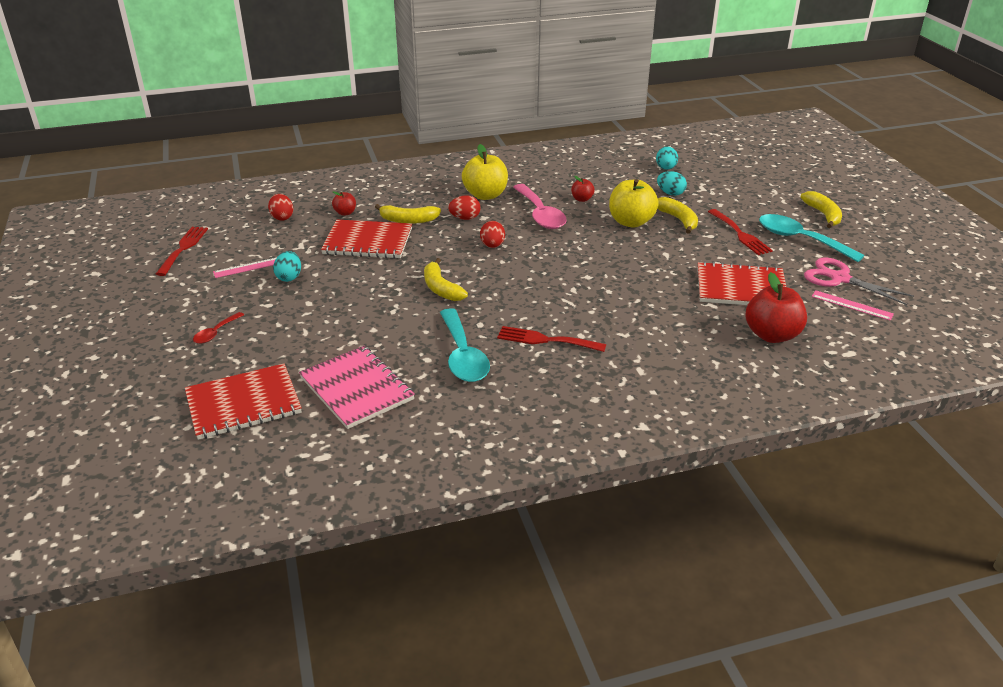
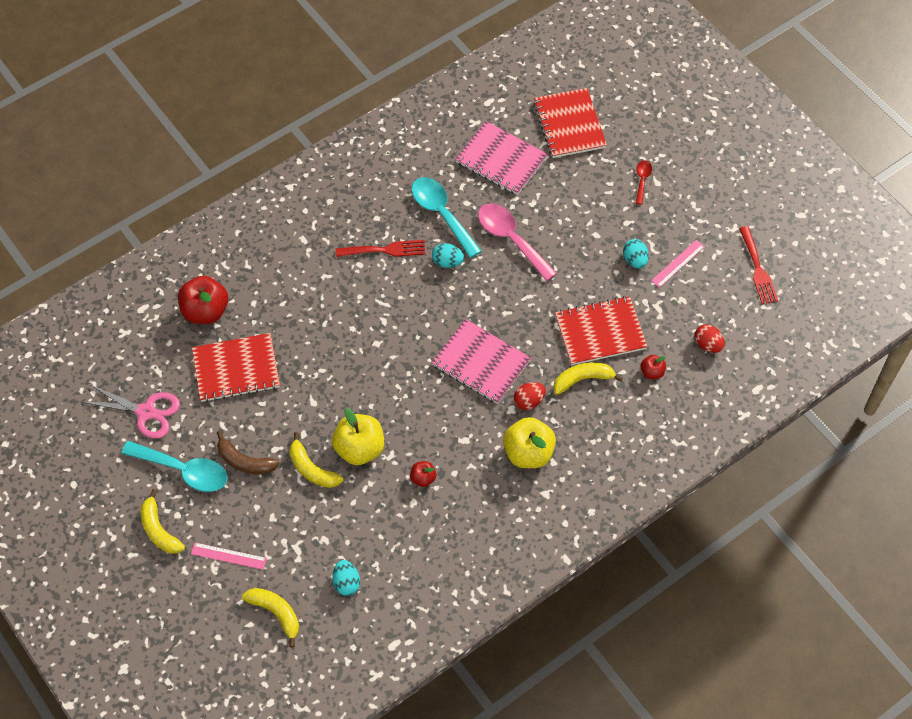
camera: 160 degrees right, 25 degrees up
red notebook [185,363,302,440] -> red notebook turned 60 degrees counterclockwise [534,88,607,158]
yellow banana [424,258,468,301] -> yellow banana moved to [242,588,299,648]
red egg [480,221,505,248] -> pink notebook [432,319,531,404]
pink spoon [513,184,567,229] -> pink spoon moved to [478,203,557,281]
turquoise egg [657,171,687,196] -> turquoise egg moved to [432,243,464,268]
red fork [708,209,773,255] -> brown banana [217,431,279,474]
pink ruler [812,290,894,321] -> pink ruler moved to [191,543,267,570]

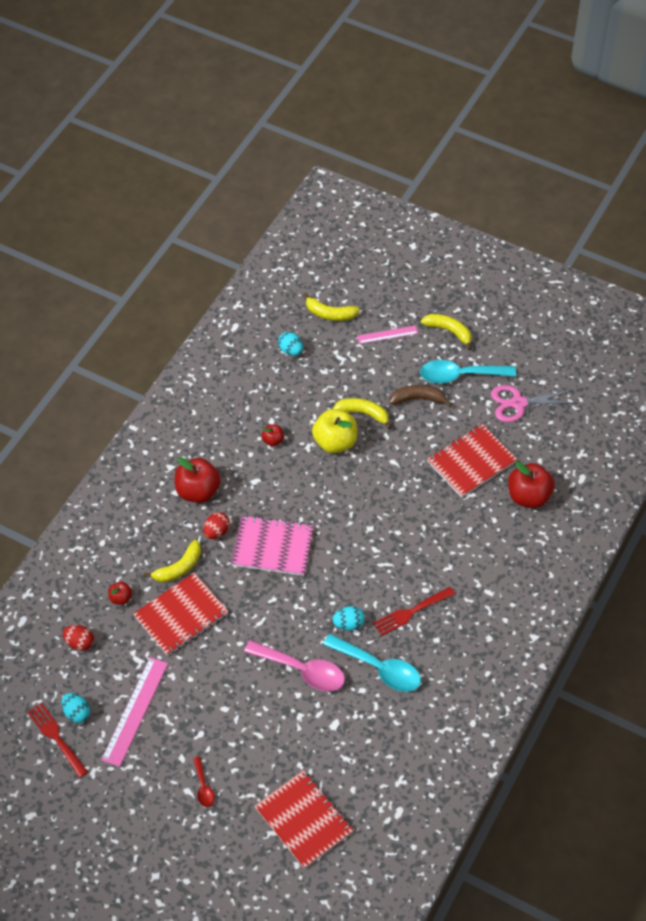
camera: 155 degrees right, 5 degrees down
pink notebook [455,121,548,195] -> none
yellow apple [503,417,556,468] -> red apple [174,457,221,503]
turquoise egg [623,239,649,268] -> turquoise egg moved to [62,693,90,723]
pink ruler [651,240,705,288] -> pink ruler [101,657,168,767], size x1.72

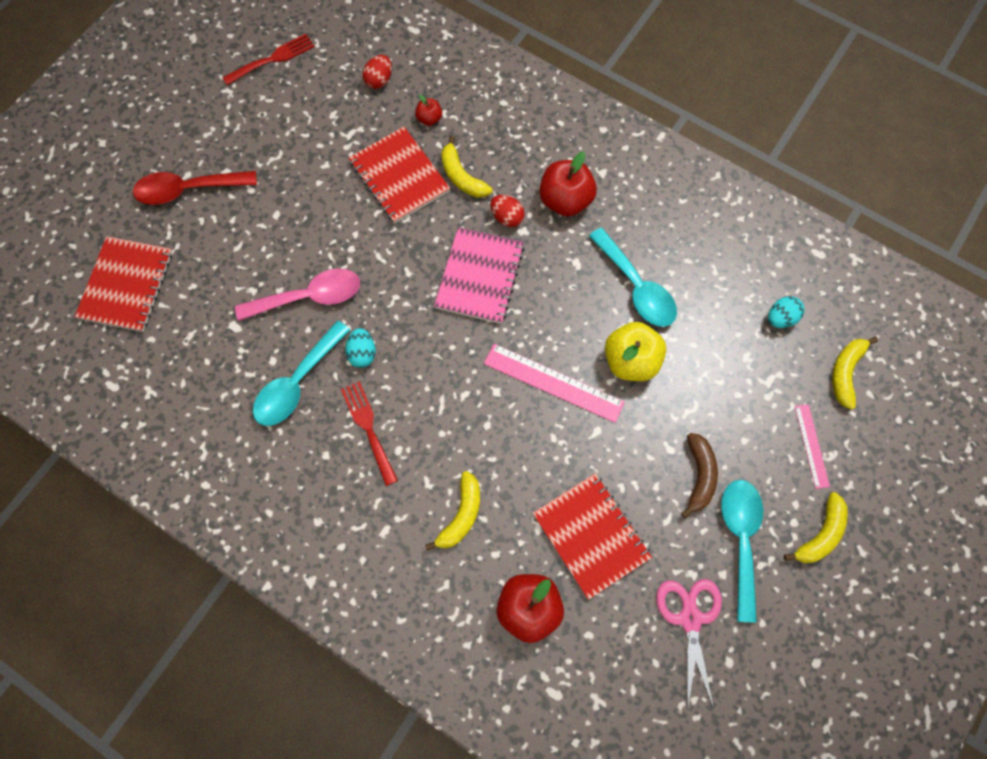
camera: 95 degrees right, 15 degrees up
turquoise egg [62,693,90,723] -> none
pink ruler [101,657,168,767] -> pink ruler moved to [484,344,625,423]
red spoon [193,757,215,807] -> red spoon [133,171,257,205], size x2.00
pink spoon [244,640,345,691] -> pink spoon turned 135 degrees counterclockwise [235,269,360,321]
red notebook [255,770,354,869] -> red notebook turned 45 degrees counterclockwise [75,236,173,332]
red apple [261,424,284,446] -> turquoise spoon [589,228,677,327]
yellow banana [333,398,392,429] -> yellow banana moved to [425,471,480,551]

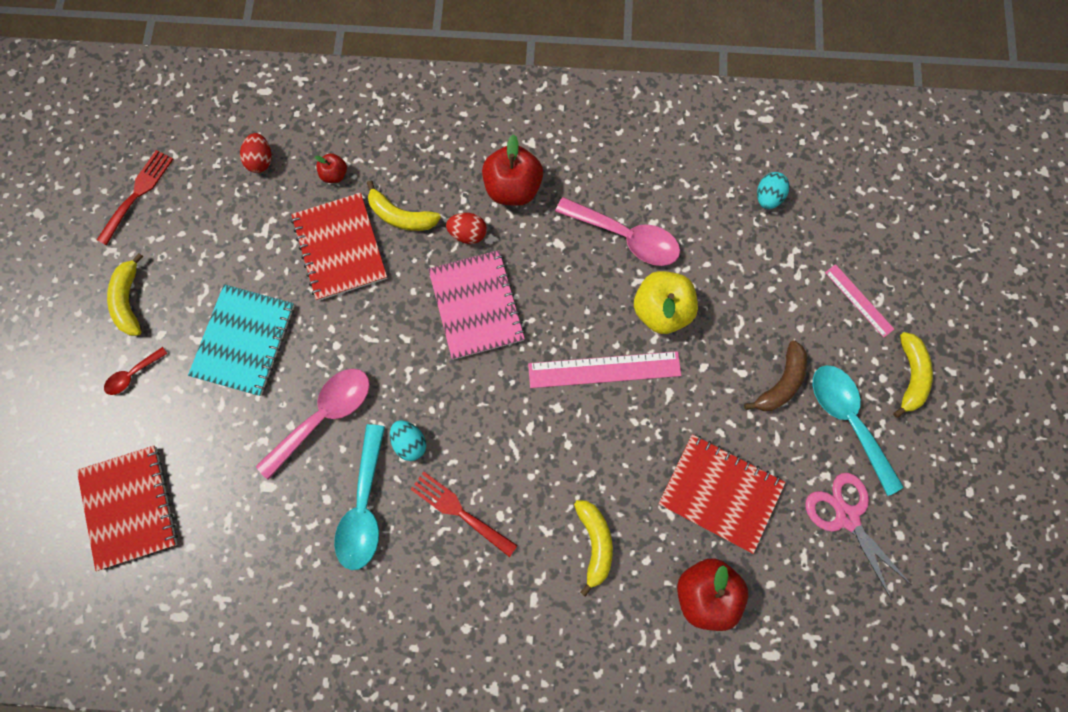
camera: 30 degrees left, 5 degrees up
red spoon [133,171,257,205] -> red spoon [104,347,168,395], size x0.50
red notebook [349,127,450,223] -> red notebook turned 45 degrees clockwise [291,193,387,301]
turquoise spoon [589,228,677,327] -> pink spoon [555,197,680,266]
brown banana [681,433,718,518] -> brown banana turned 60 degrees clockwise [744,340,807,411]
yellow banana [832,337,878,410] -> yellow banana moved to [107,253,144,336]
none -> turquoise notebook [188,284,294,396]

